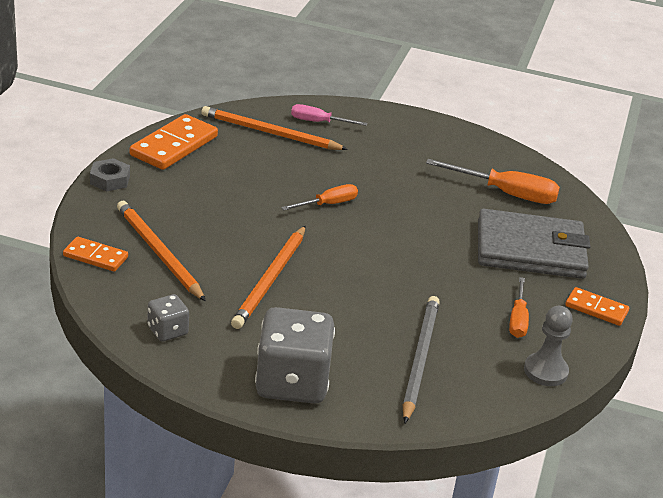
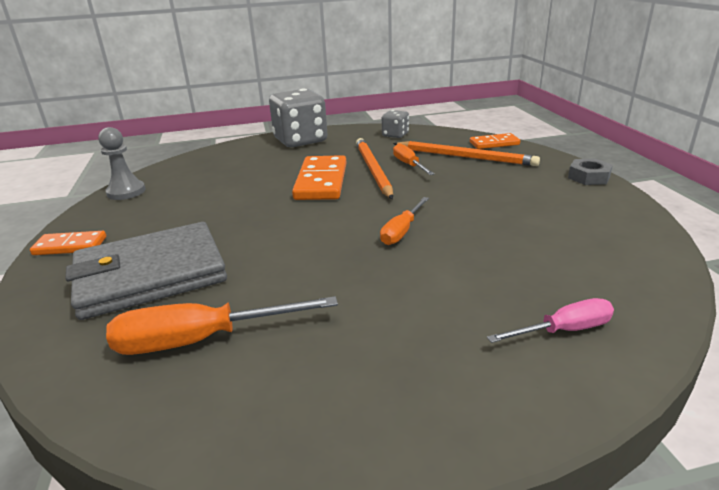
camera: 155 degrees right, 5 degrees down
orange domino [130,114,218,170] -> orange domino moved to [292,155,346,200]
orange pencil [201,106,348,150] -> none
grey pencil [403,296,440,423] -> none
orange screwdriver [509,277,529,338] -> orange screwdriver moved to [393,143,434,175]

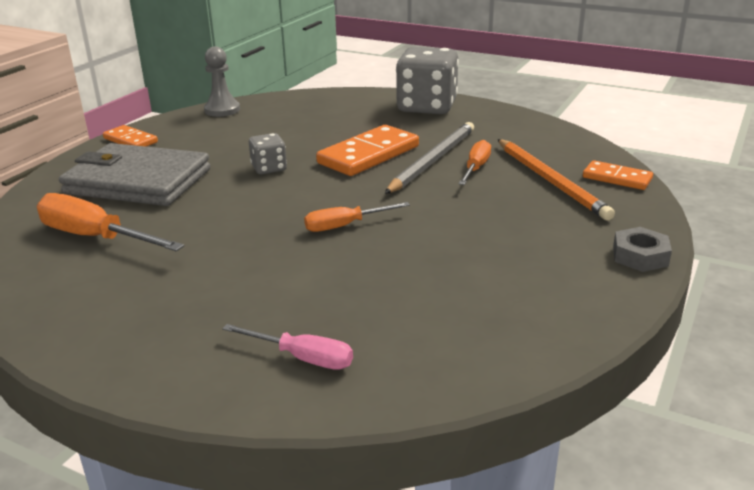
camera: 40 degrees right, 0 degrees up
orange pencil [356,138,393,199] -> grey pencil [385,122,474,194]
grey dice [382,110,409,138] -> grey dice moved to [249,133,287,174]

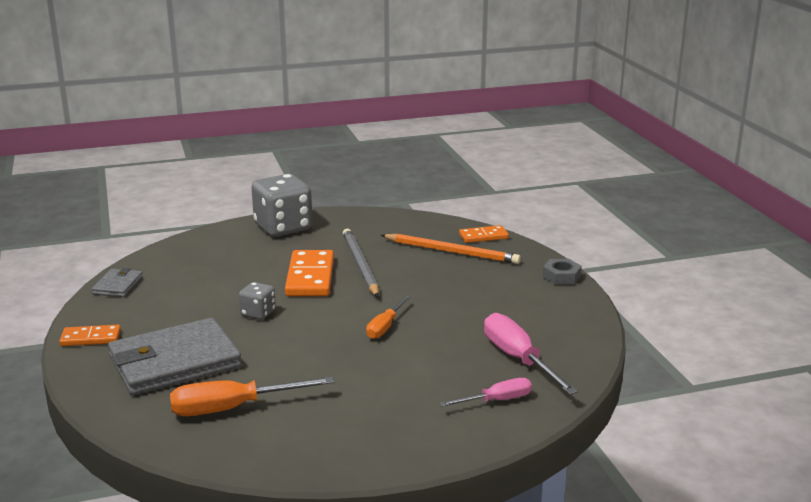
camera: 45 degrees left, 5 degrees down
grey pawn [204,46,240,117] -> grey wallet [92,268,143,297]
orange screwdriver [459,140,491,185] -> none
none -> pink screwdriver [484,313,578,395]

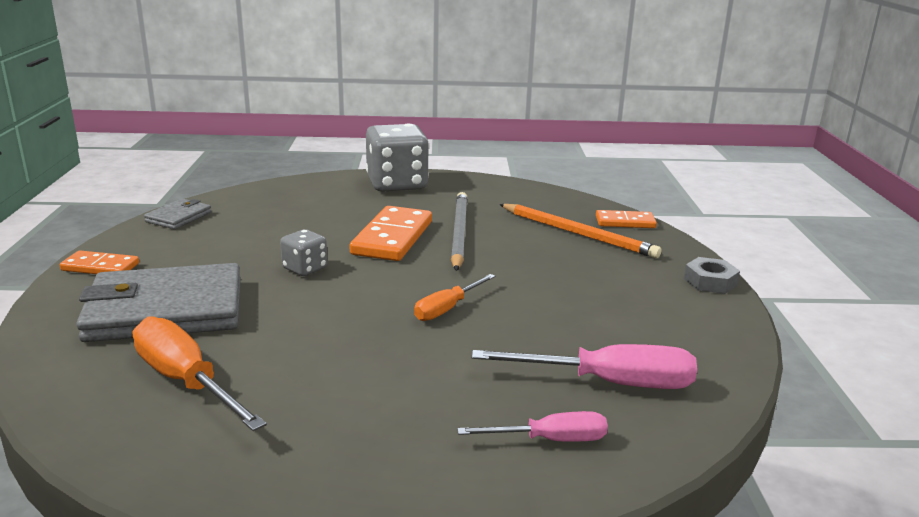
camera: 15 degrees right, 0 degrees up
orange screwdriver [170,377,334,416] -> orange screwdriver turned 45 degrees clockwise [133,316,267,431]
pink screwdriver [484,313,578,395] -> pink screwdriver turned 105 degrees clockwise [472,344,697,389]

